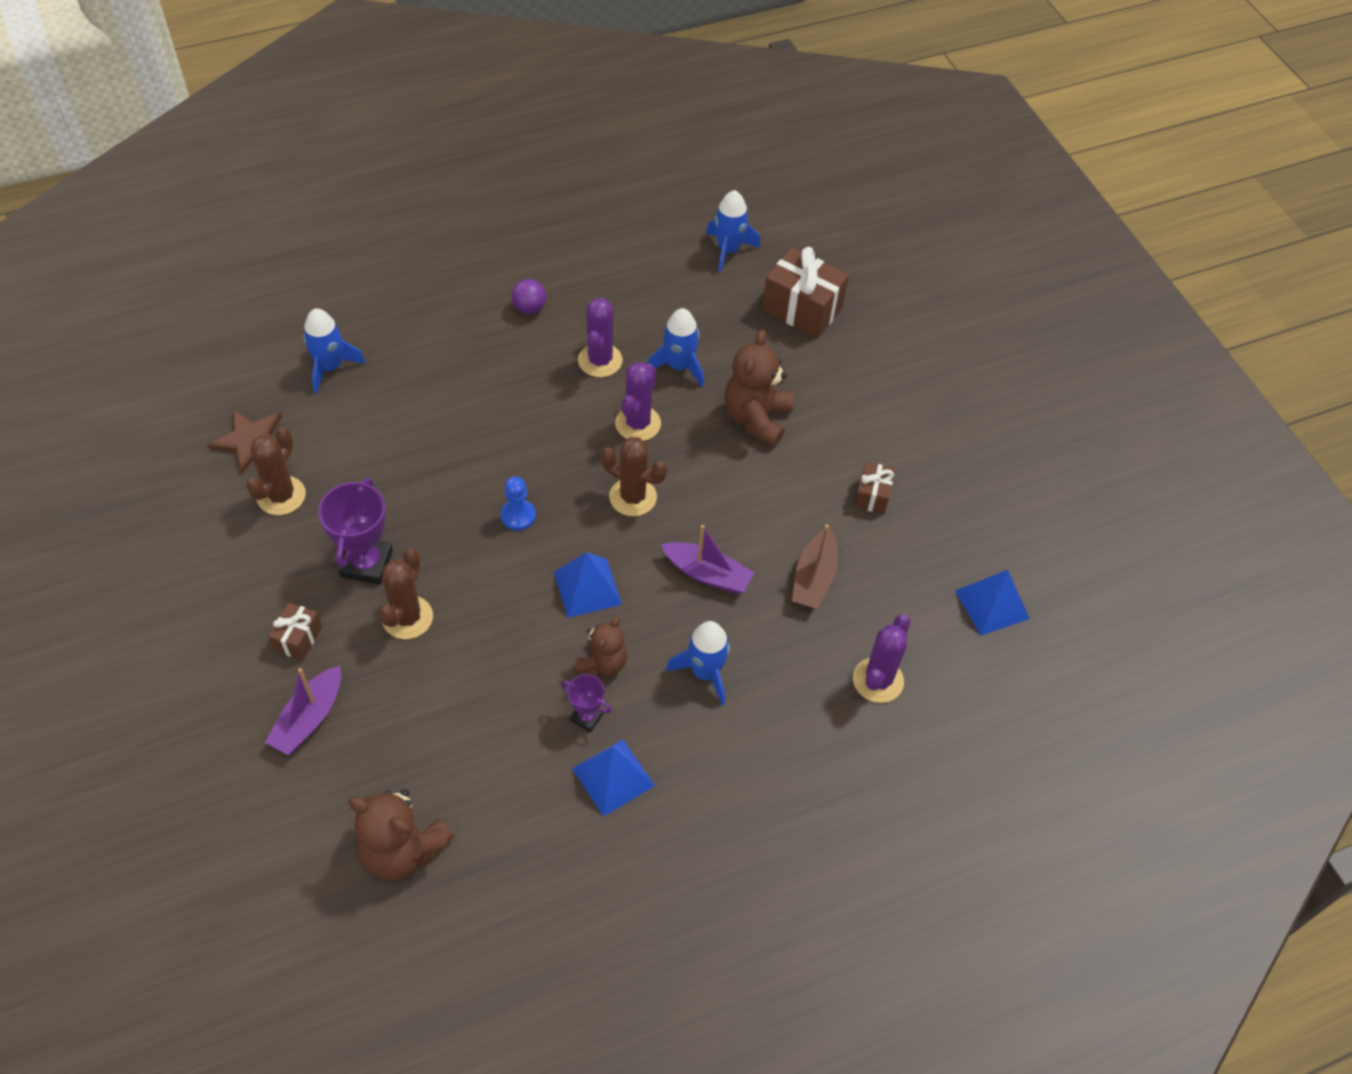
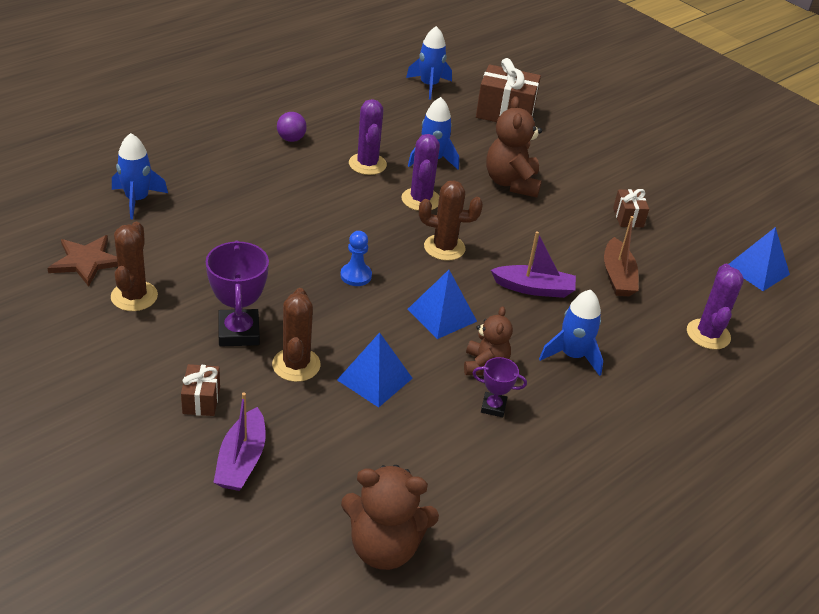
camera: 20 degrees left, 15 degrees down
blue pyramid [572,739,655,817] -> blue pyramid moved to [337,332,413,408]

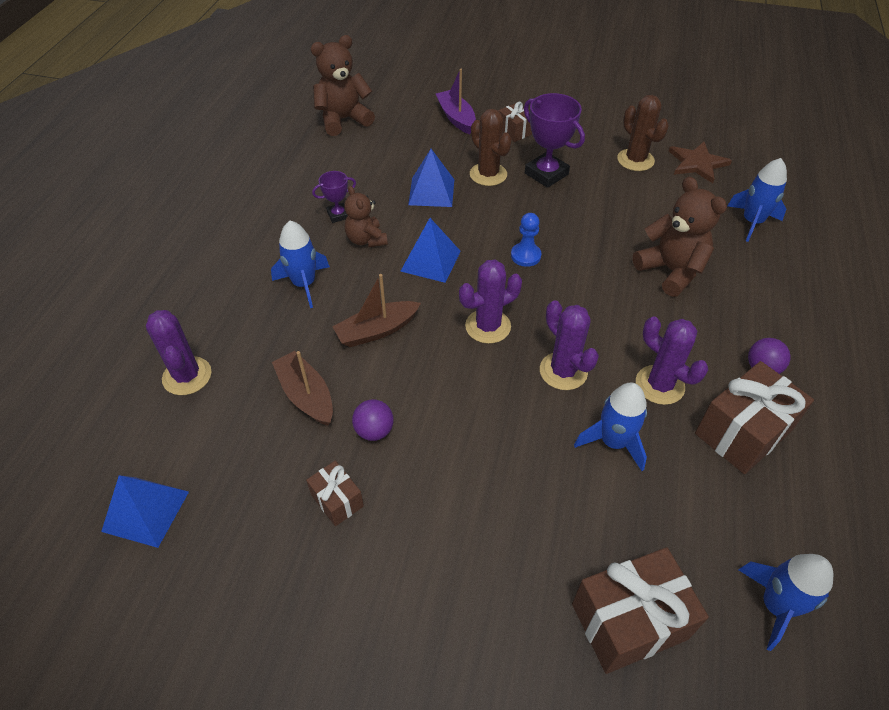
camera: 150 degrees right, 10 degrees up
brown cactus [419,180,483,261] -> purple cactus [459,260,522,344]
brown teddy bear [486,96,542,197] -> brown teddy bear moved to [633,177,727,297]
purple boat [491,231,576,298] -> brown boat [332,274,421,347]
none -> purple ball [352,399,394,441]
none -> brown gift [695,361,814,474]

